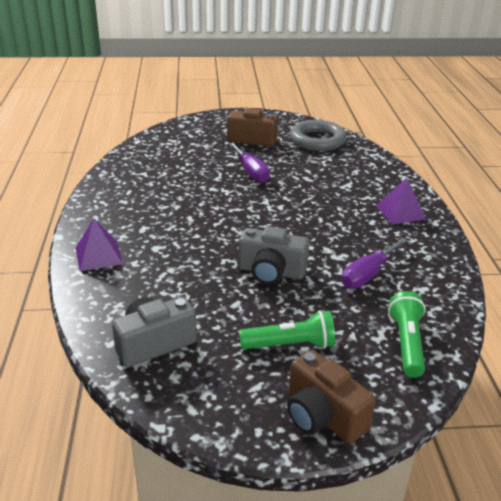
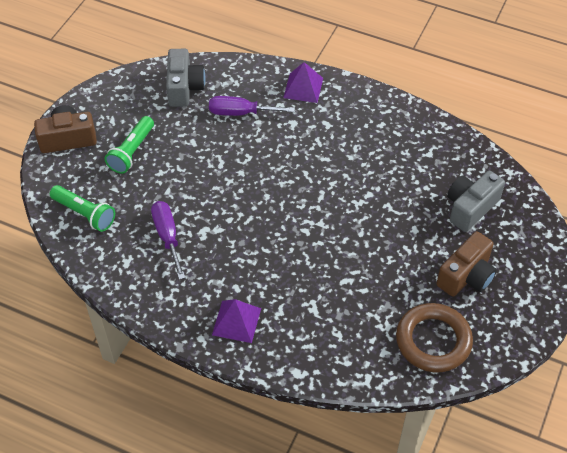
camera: 120 degrees right, 20 degrees up
purple screwdriver [229,142,270,183] -> purple screwdriver moved to [209,96,295,116]
grey camera [238,226,309,285] -> grey camera moved to [447,171,505,232]
grey ring [290,120,347,151] -> brown ring [396,303,473,372]

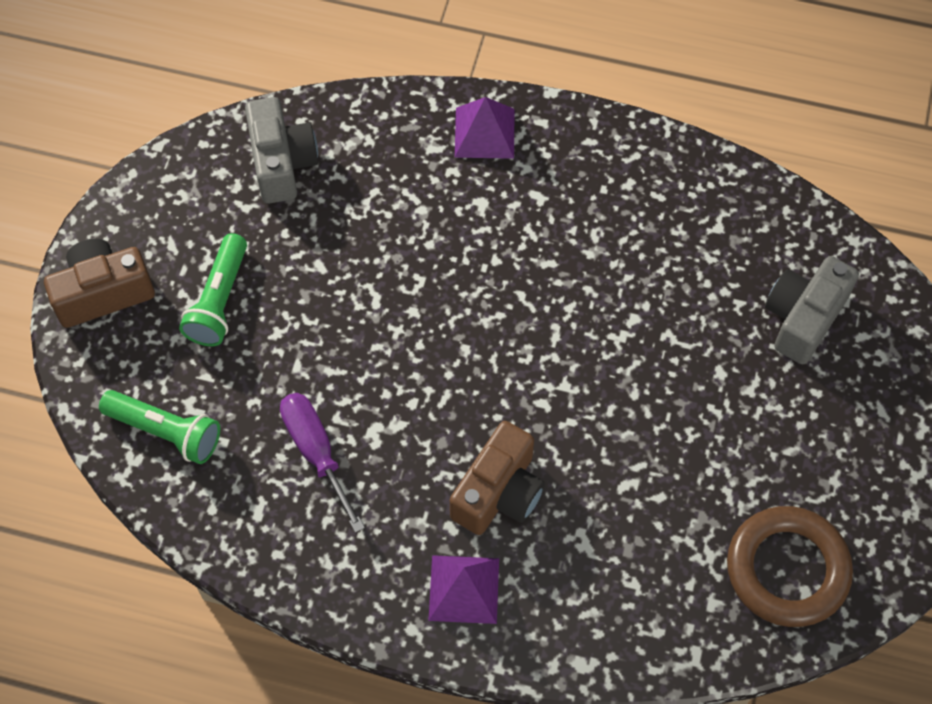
camera: 10 degrees left, 10 degrees up
purple screwdriver [209,96,295,116] -> none
brown camera [436,231,497,297] -> brown camera moved to [450,421,545,535]

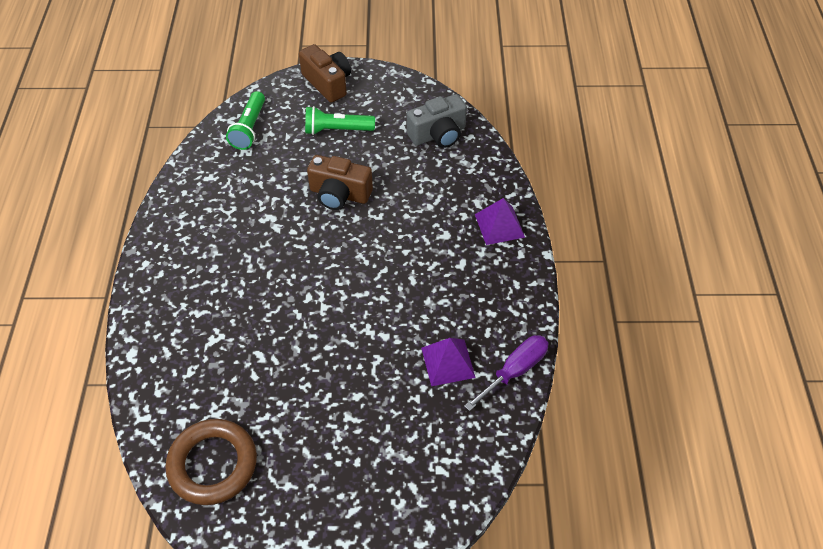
camera: 75 degrees right, 10 degrees down
purple screwdriver [280,393,365,533] -> purple screwdriver moved to [464,335,549,411]
purple pyramid [428,555,499,624] -> purple pyramid moved to [421,338,476,386]
brown camera [450,421,545,535] -> brown camera moved to [307,155,373,210]
grey camera [765,256,859,364] -> none

